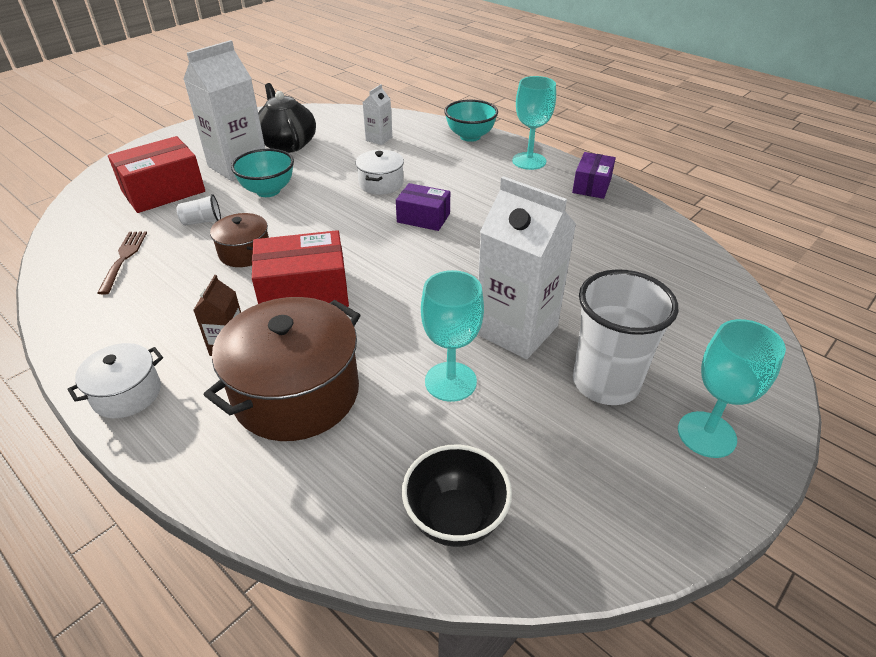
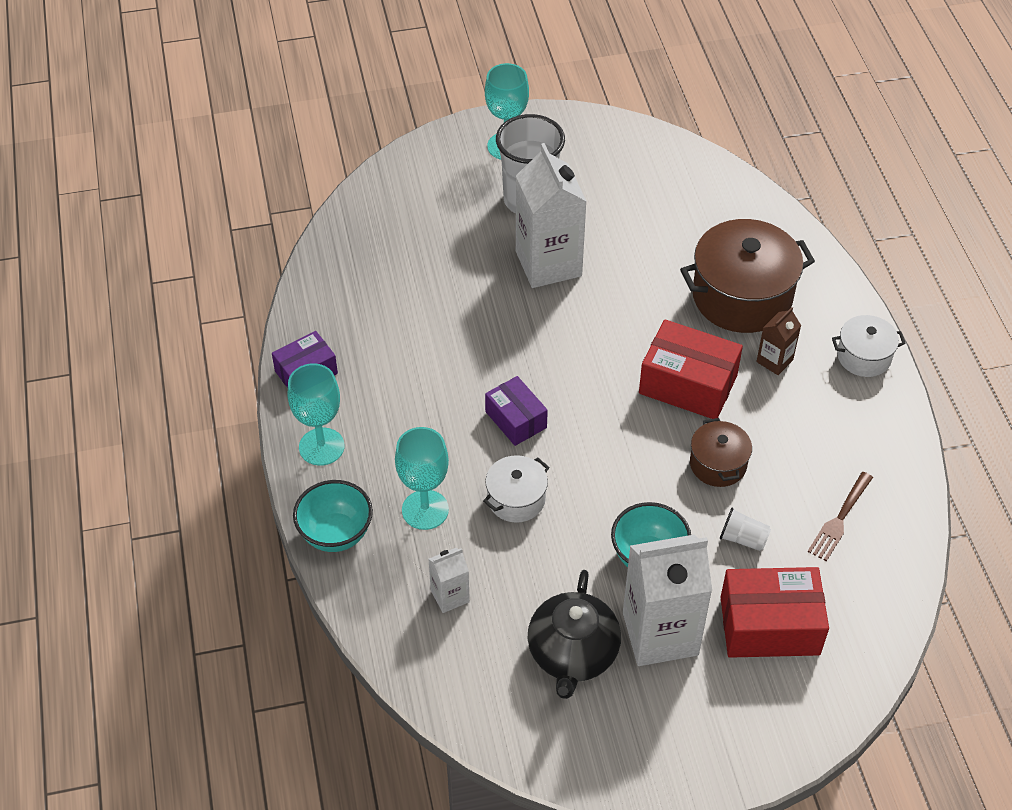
camera: 145 degrees left, 10 degrees up
black bowl [402,445,512,547] -> none
turquoise goblet [421,270,484,402] -> turquoise goblet moved to [395,427,449,530]

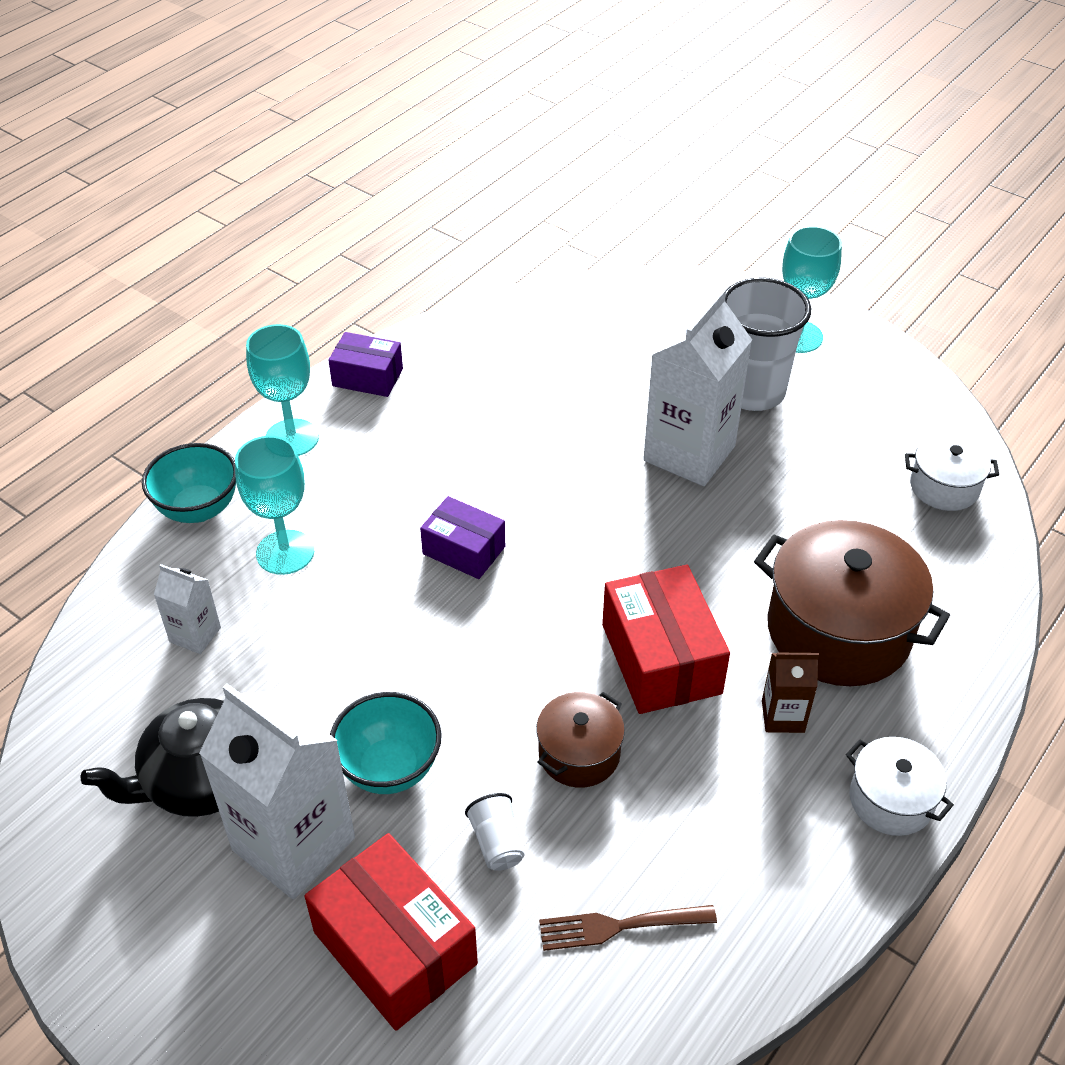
camera: 50 degrees right, 5 degrees down
white pot [483,455,550,523] -> white pot moved to [905,434,999,511]
purple box [485,376,548,446] -> purple box turned 75 degrees counterclockwise [420,496,505,579]

